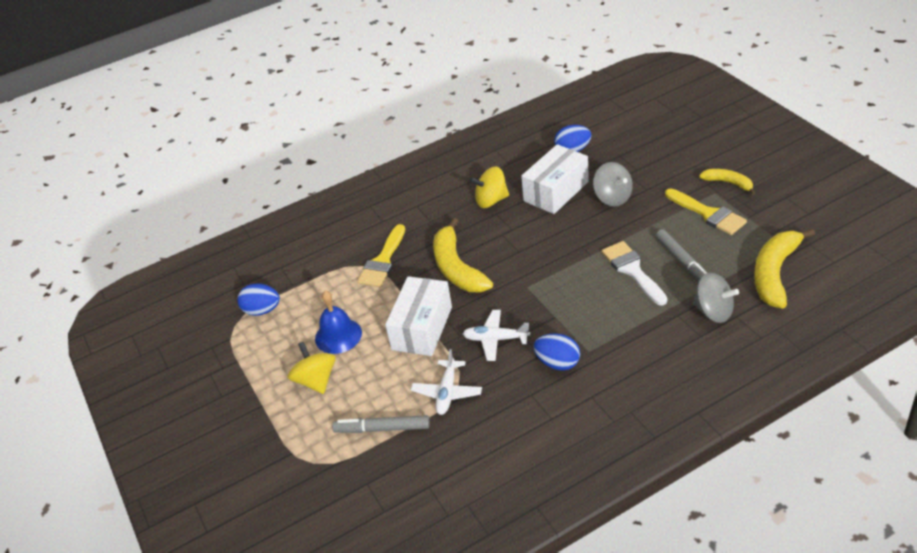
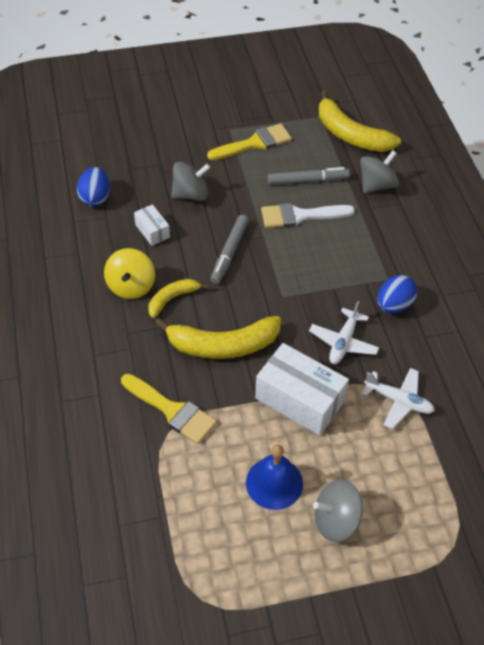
camera: 80 degrees left, 10 degrees up
blue egg [237,283,280,316] -> none
yellow spinning top [287,342,336,394] -> grey spinning top [313,479,363,542]
grey marker [332,415,430,433] -> grey marker moved to [210,215,249,284]
white box [521,144,589,214] -> white box [134,204,170,246], size x0.51
yellow banana [699,169,756,195] -> yellow banana moved to [148,279,208,318]

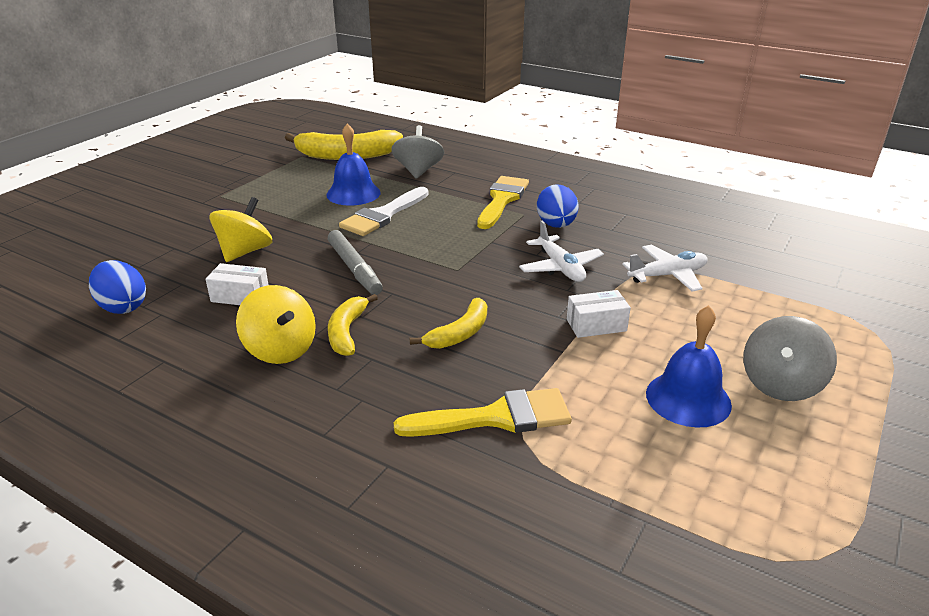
camera: 45 degrees left, 20 degrees down
yellow banana [155,316,281,359] -> yellow banana [410,298,487,349], size x0.56
grey spinning top [171,162,210,201] -> yellow spinning top [210,197,272,262]
yellow brush [207,123,292,160] -> yellow brush moved to [477,176,529,229]
white box [255,343,349,436] -> white box [567,290,631,338], size x0.51
grey marker [267,167,350,185] -> blue bell [326,123,381,206]

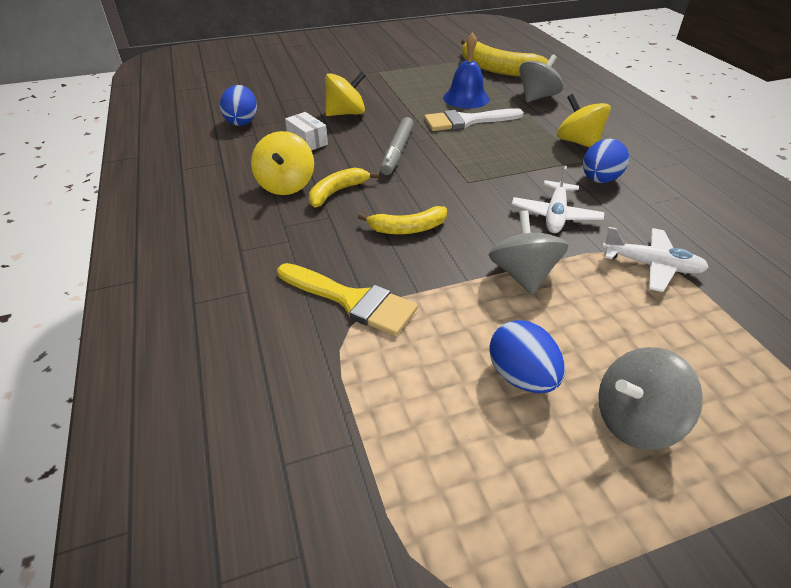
camera: 40 degrees right, 10 degrees up
yellow brush [477,176,529,229] -> yellow spinning top [557,94,611,148]
white box [567,290,631,338] -> grey spinning top [489,210,569,295]
blue bell [646,305,732,427] -> blue egg [489,320,565,393]

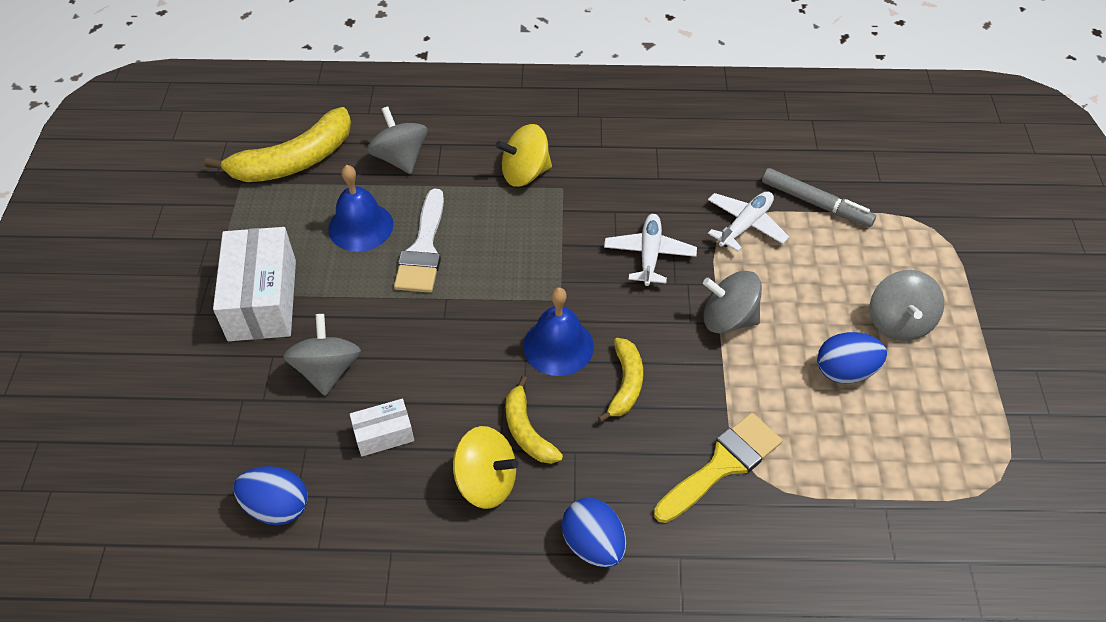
camera: 70 degrees left, 10 degrees up
yellow spinning top [325,71,366,116] -> grey spinning top [283,314,361,396]
grey marker [380,117,414,175] -> grey marker moved to [762,168,876,227]
white plane [512,166,604,233] -> white plane turned 120 degrees counterclockwise [604,214,697,286]
blue egg [583,139,629,183] -> blue egg moved to [562,498,626,567]
none -> white box [213,227,296,341]
none -> blue bell [523,287,594,376]

